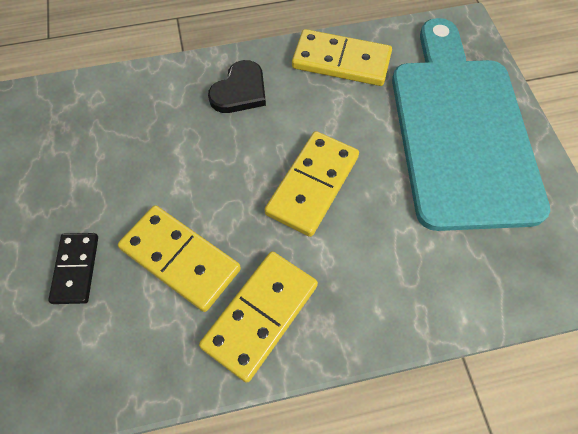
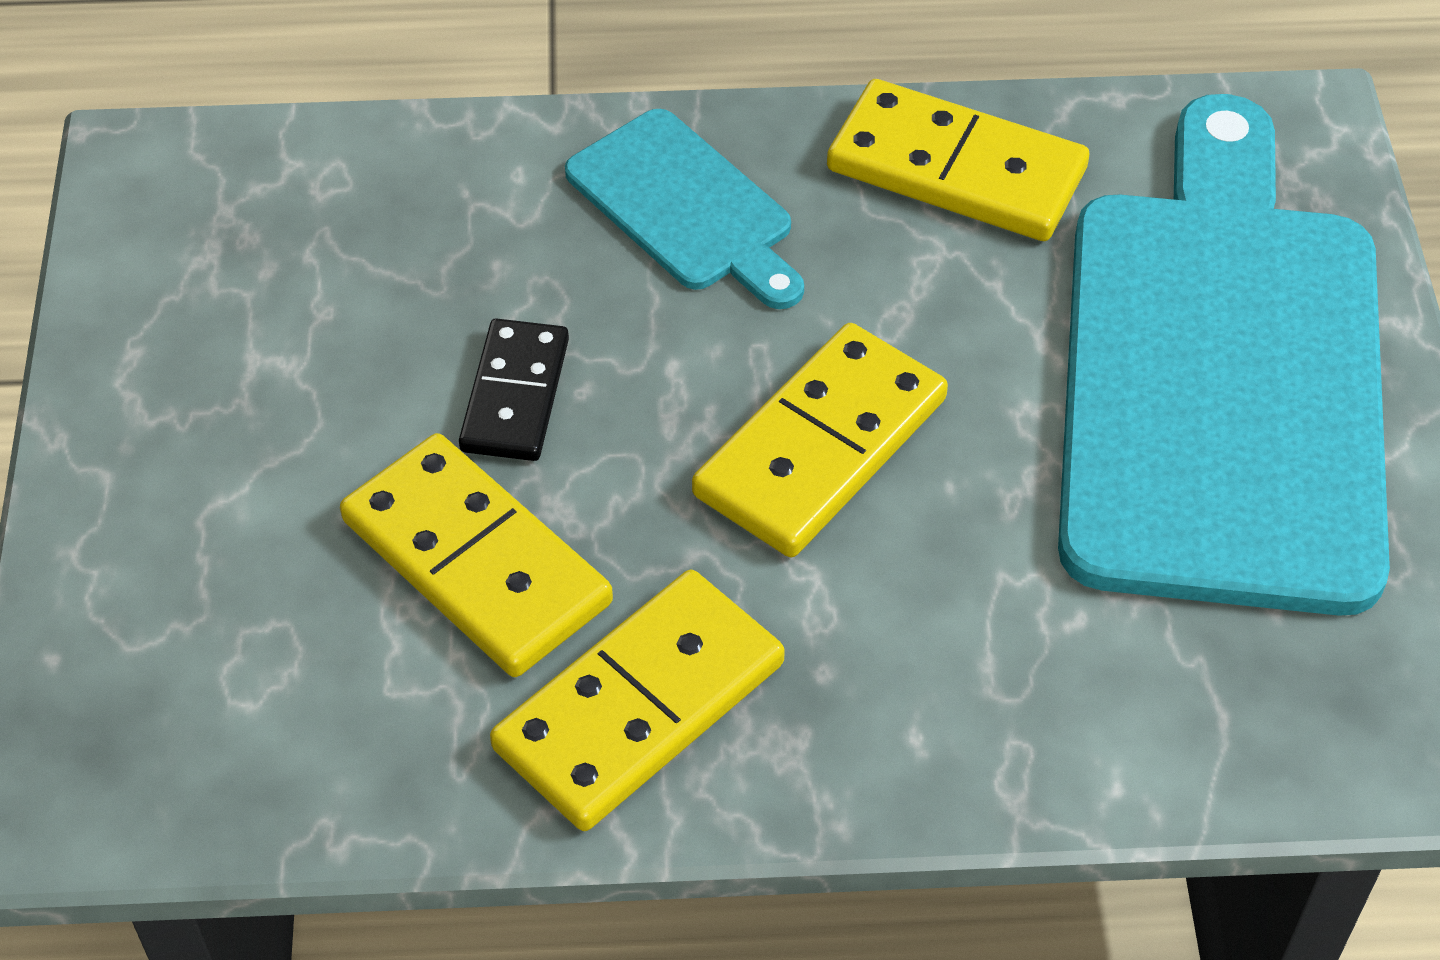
camera: 10 degrees right, 10 degrees down
black domino [48,233,98,304] -> black domino moved to [459,318,569,461]
black heart [208,60,266,113] -> turquoise cutting board [565,109,804,309]

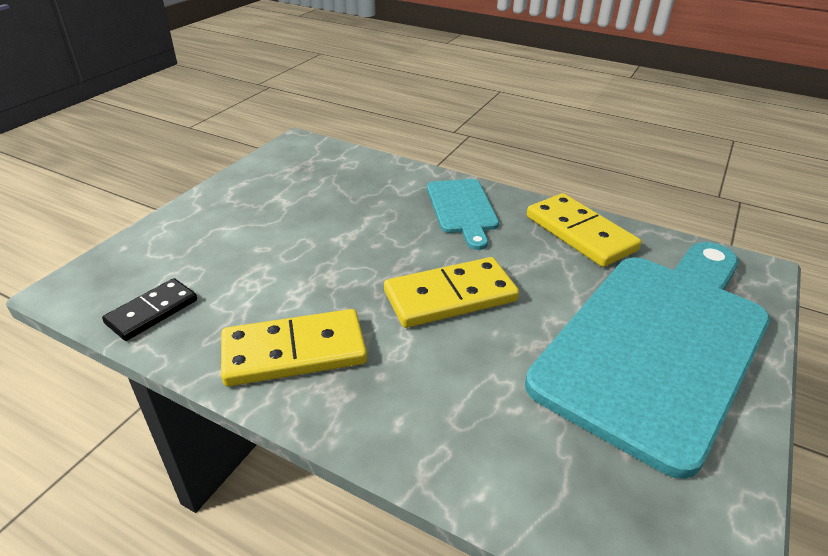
camera: 30 degrees right, 15 degrees down
yellow domino [340,433,613,677] -> none
black domino [459,318,569,461] -> black domino moved to [102,278,197,341]

